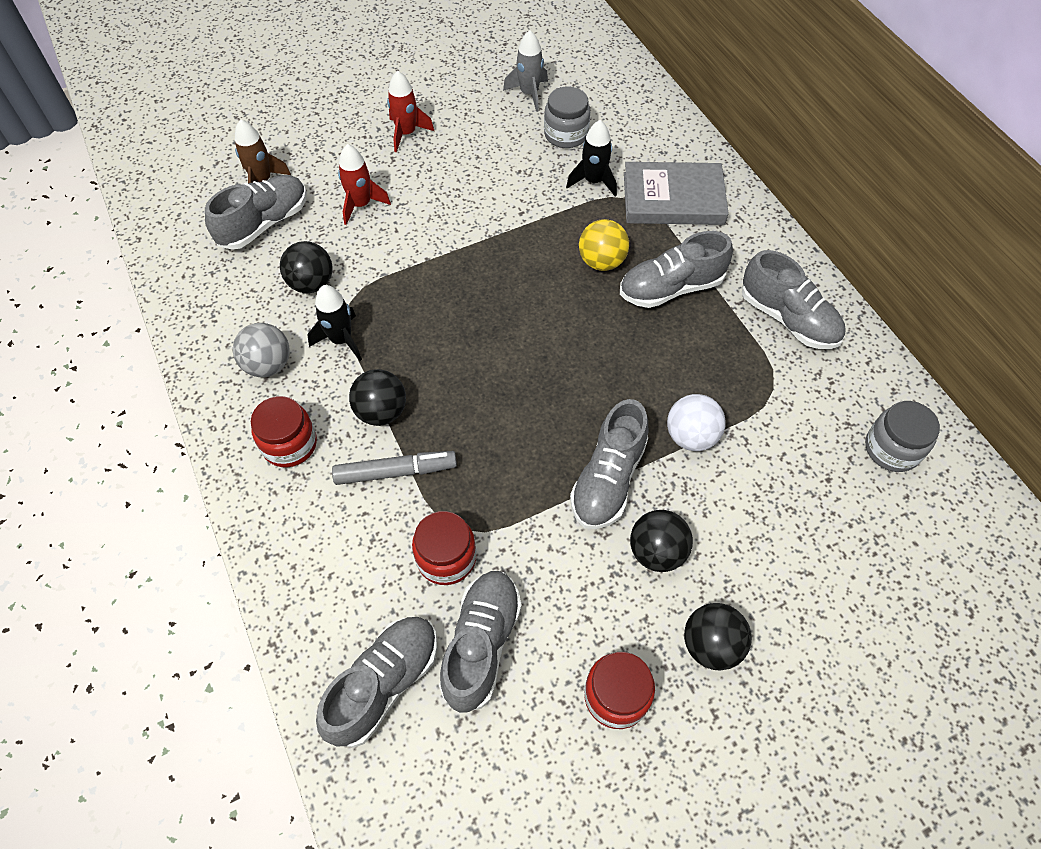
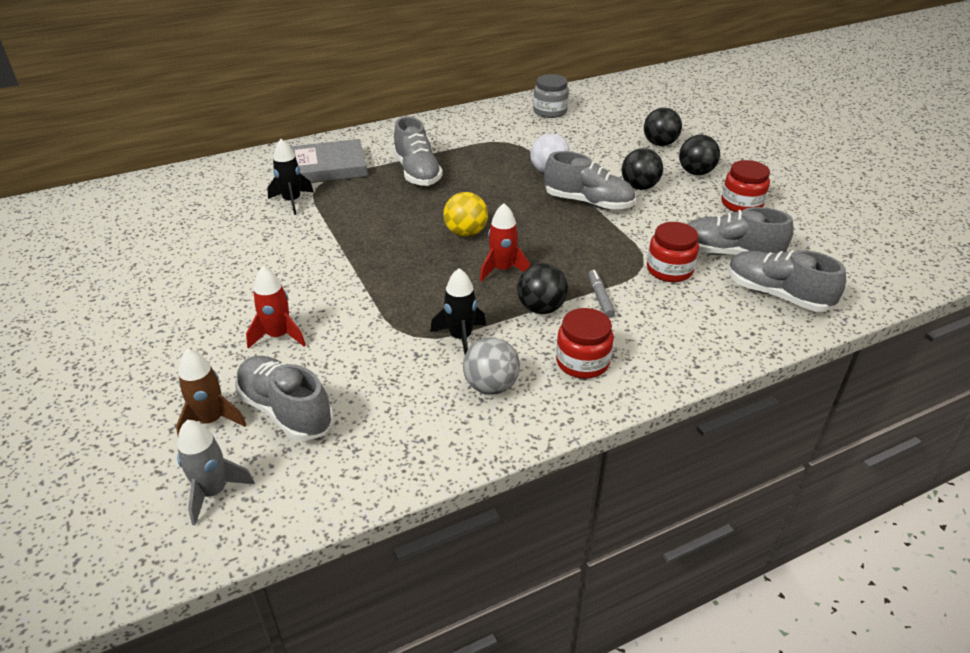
camera: 90 degrees left, 20 degrees down
black ball [280,241,333,293] -> black ball moved to [644,108,682,146]
grey marker [332,451,457,485] -> grey marker [588,270,615,318], size x0.65
red rocket [387,71,434,153] -> red rocket moved to [480,203,530,282]
grey rocket [503,30,548,112] -> grey rocket moved to [177,419,255,525]
grey jar [544,86,590,148] -> none
yellow ball [579,219,629,271] -> yellow ball moved to [443,192,488,237]
grey book [624,162,729,225] -> grey book turned 75 degrees clockwise [290,139,368,183]
grey shoe [742,250,846,349] -> none

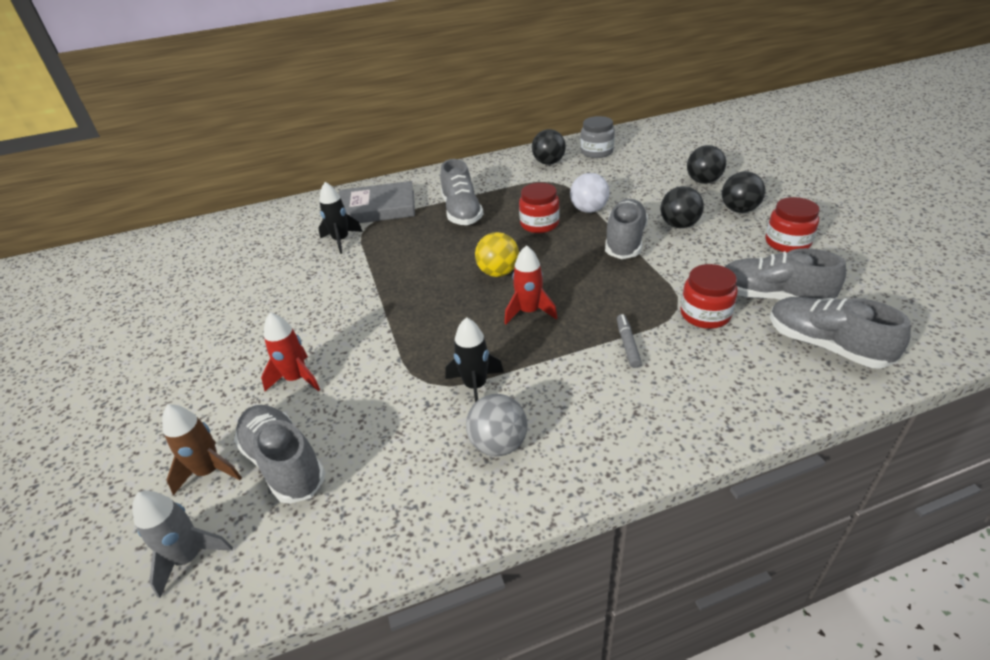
camera: 10 degrees right, 0 degrees up
black ball [517,263,568,314] -> black ball moved to [532,129,566,165]
grey shoe [544,151,636,210] -> grey shoe turned 105 degrees counterclockwise [605,199,648,259]
red jar [556,308,614,379] -> red jar moved to [519,183,560,233]

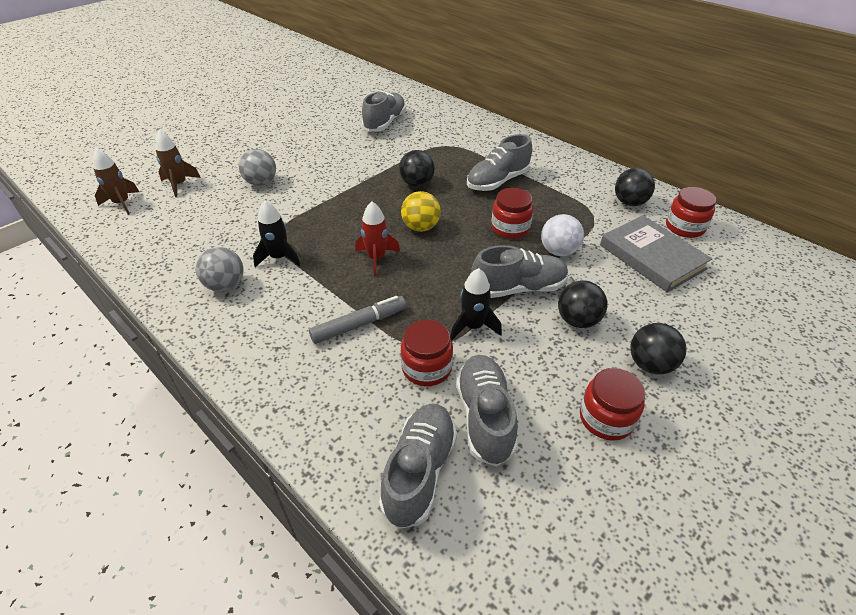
camera: 60 degrees right, 5 degrees up
grey rocket [132,491,233,598] -> brown rocket [93,149,139,215]
grey shoe [234,405,325,504] -> grey shoe moved to [362,91,406,132]
red rocket [261,312,320,391] -> grey ball [239,149,276,186]
black rocket [319,182,363,254] -> black rocket moved to [450,268,502,340]
grey book [339,181,415,223] -> grey book moved to [600,215,712,292]
grey jar [580,116,615,158] -> red jar [666,187,716,238]
grey marker [617,314,642,368] -> grey marker [309,296,406,344], size x1.55
black ball [687,145,726,184] -> black ball moved to [399,150,435,187]

